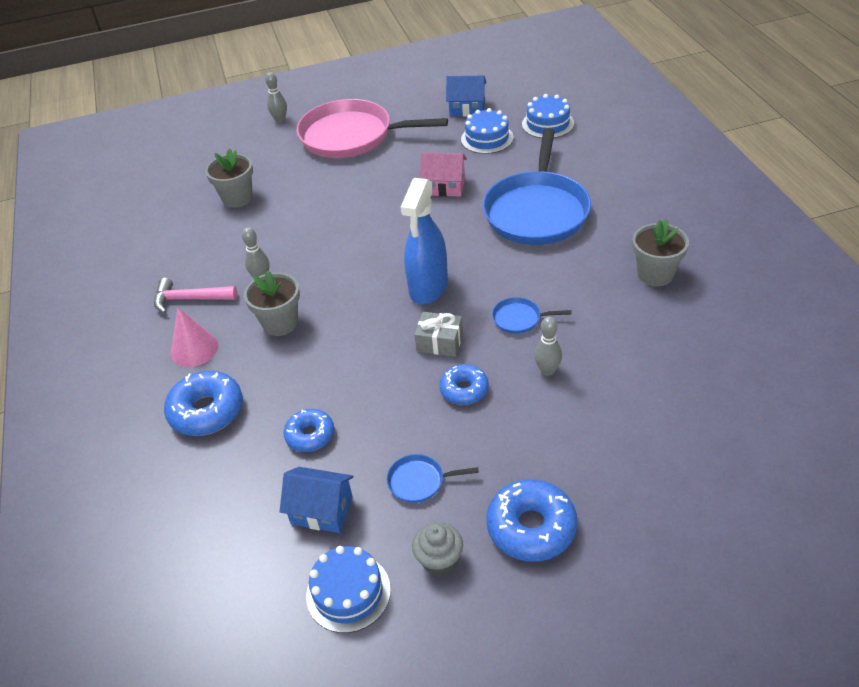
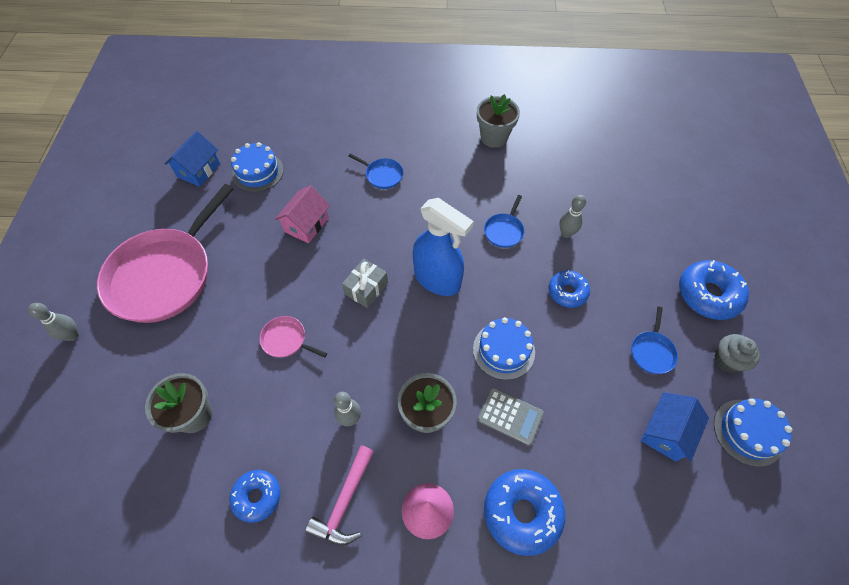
camera: 75 degrees left, 15 degrees up
blue donut [284,409,334,452] -> blue donut moved to [229,470,280,523]
grey gift [415,312,463,357] -> grey gift moved to [342,259,388,308]
blue pan [482,128,591,245] -> blue pan [348,153,403,189], size x0.40
blue cake [522,94,574,138] -> blue cake moved to [473,317,535,380]
none -> pink pan [260,316,327,358]
none -> grey calculator [477,388,544,446]

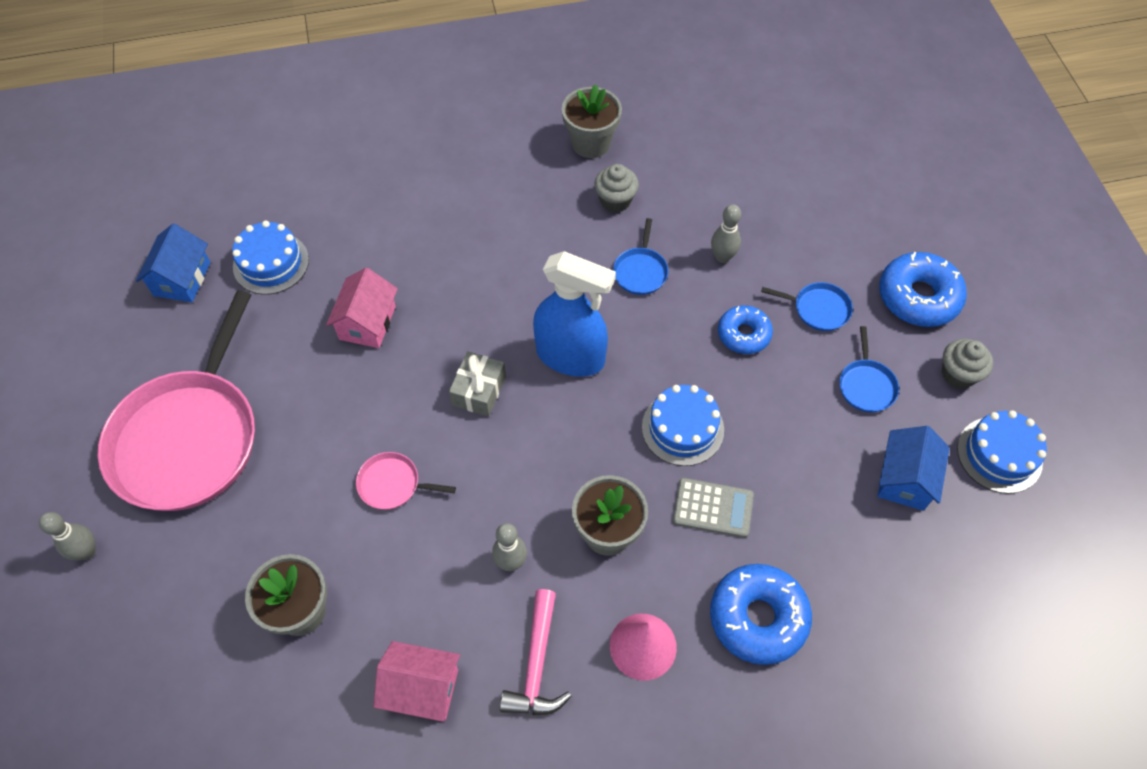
camera: 15 degrees left, 0 degrees up
blue donut [229,470,280,523] -> pink house [373,641,460,722]
blue pan [348,153,403,189] -> blue pan moved to [761,282,853,331]
none -> grey cupcake [594,164,639,213]

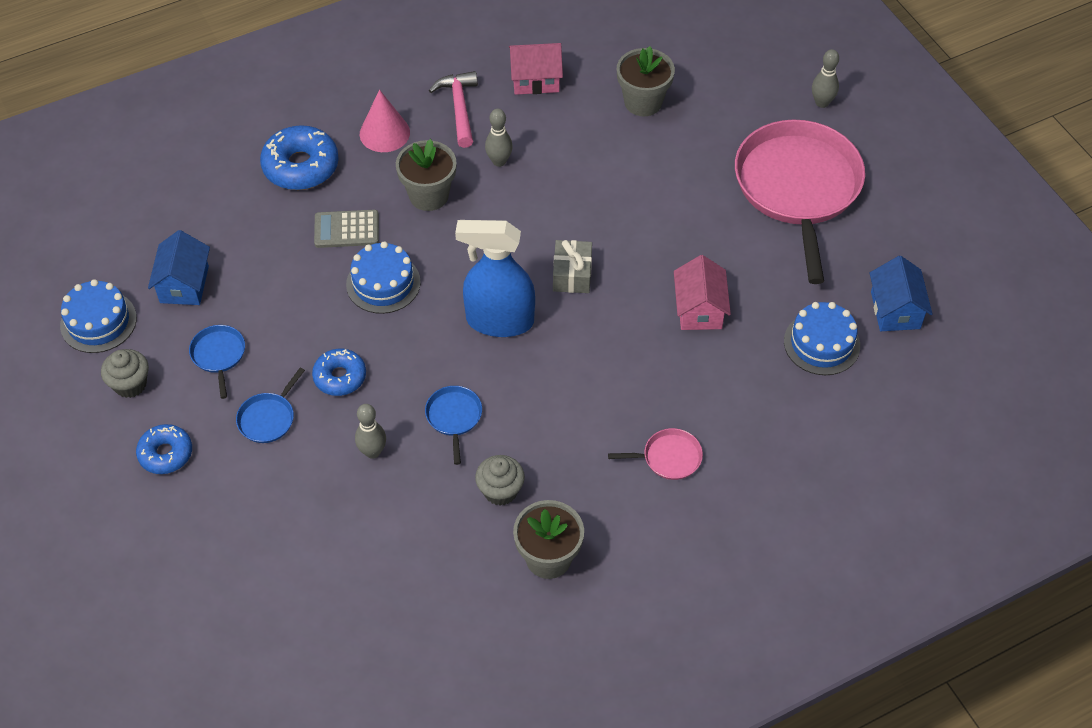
camera: 165 degrees right, 5 degrees down
pink pan [356,452,456,510] -> pink pan moved to [608,428,703,480]
blue pan [761,282,853,331] -> blue pan turned 60 degrees counterclockwise [236,368,305,443]
blue donut [879,252,967,327] -> blue donut [136,424,192,474], size x0.63

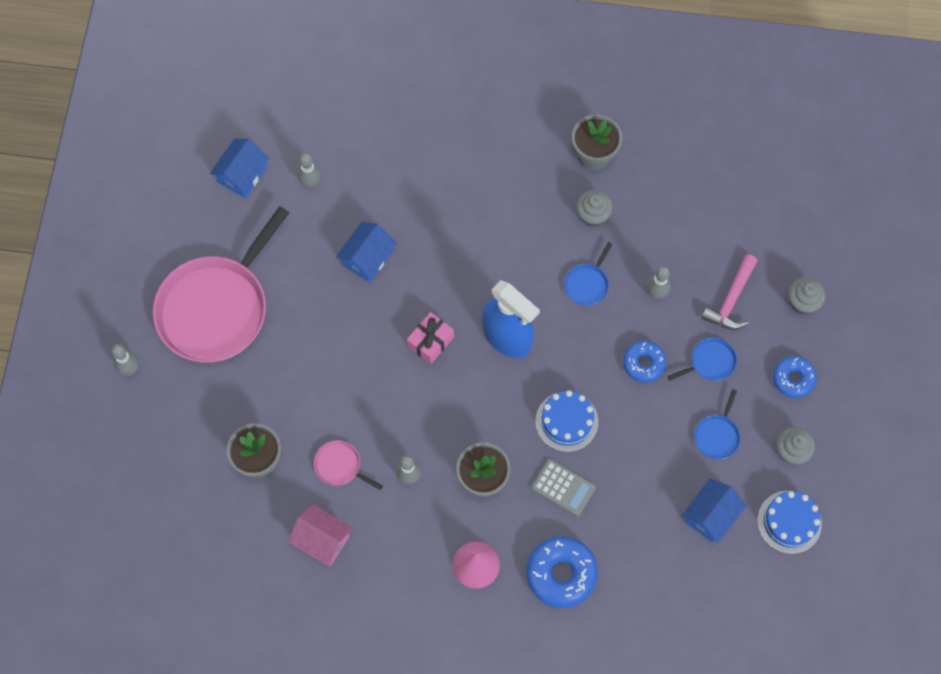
camera: 145 degrees left, 15 degrees up
pink hammer [429,71,478,148] -> pink hammer moved to [701,254,758,330]
grey gift [553,240,592,293] -> pink gift [407,312,454,364]
pink pan [608,428,703,480] -> pink pan moved to [314,440,383,490]
pink house [674,255,731,330] -> blue house [336,222,397,282]
blue cake [784,302,860,375] -> grey bowling pin [298,153,321,189]
none -> grey cupcake [788,277,826,314]

